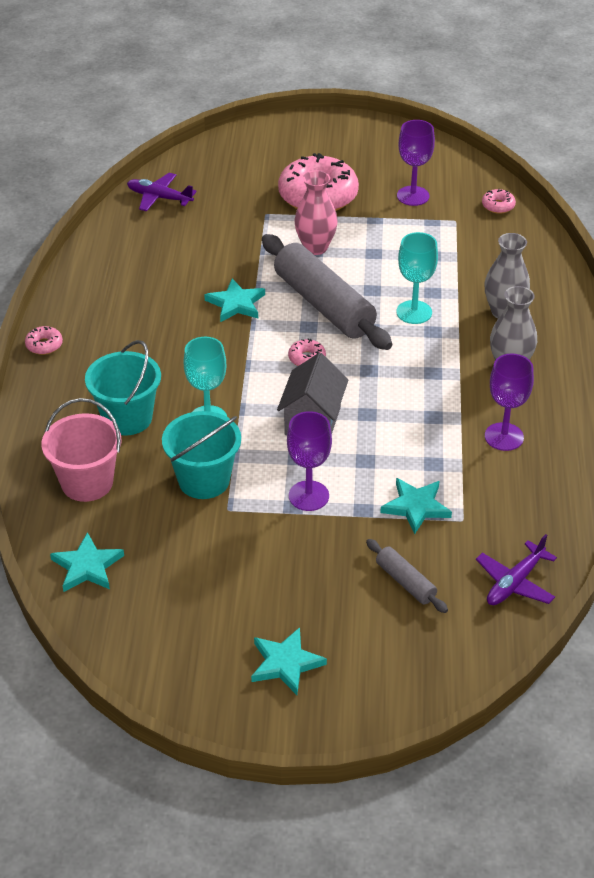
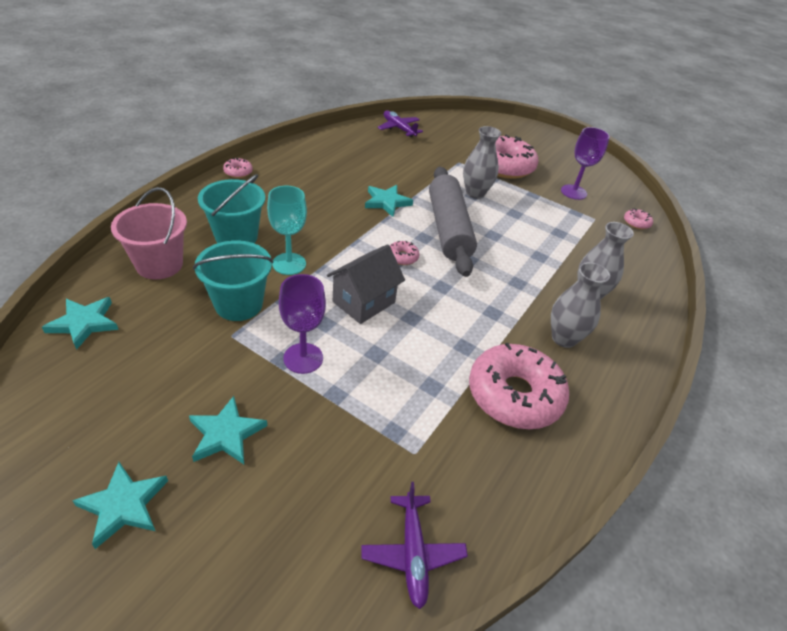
camera: 25 degrees right, 0 degrees up
pink vase [294,170,338,255] -> grey vase [463,126,501,199]
grey rolling pin [366,539,448,613] -> none
turquoise star [380,478,452,534] -> turquoise star moved to [189,396,267,464]
turquoise goblet [396,232,438,324] -> none
purple plane [476,534,557,605] -> purple plane turned 75 degrees counterclockwise [361,482,468,609]
purple goblet [485,354,534,451] -> pink donut [469,343,569,429]

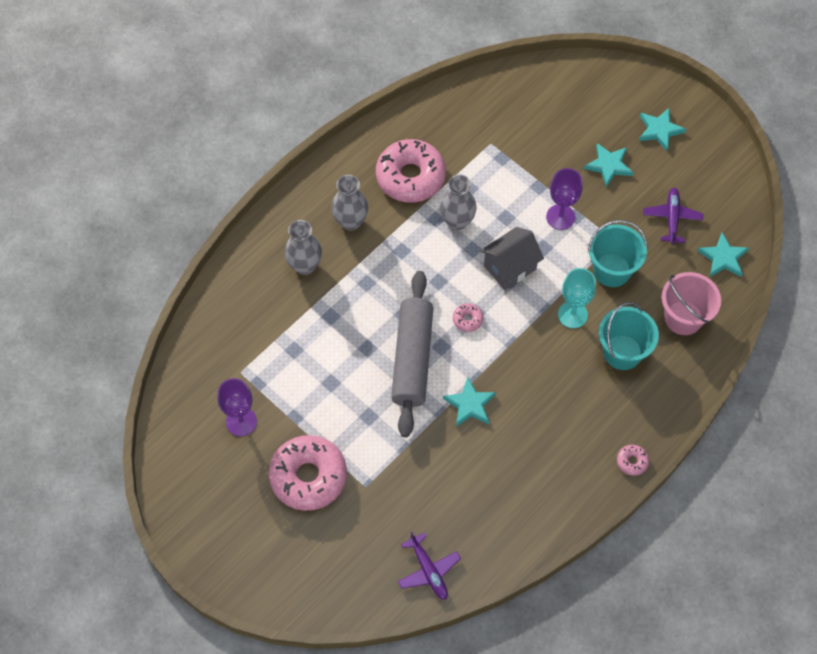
camera: 165 degrees left, 20 degrees up
purple plane [361,482,468,609] -> purple plane moved to [643,188,703,245]
grey vase [463,126,501,199] -> grey vase moved to [440,175,477,231]
pink donut [624,208,653,230] -> none

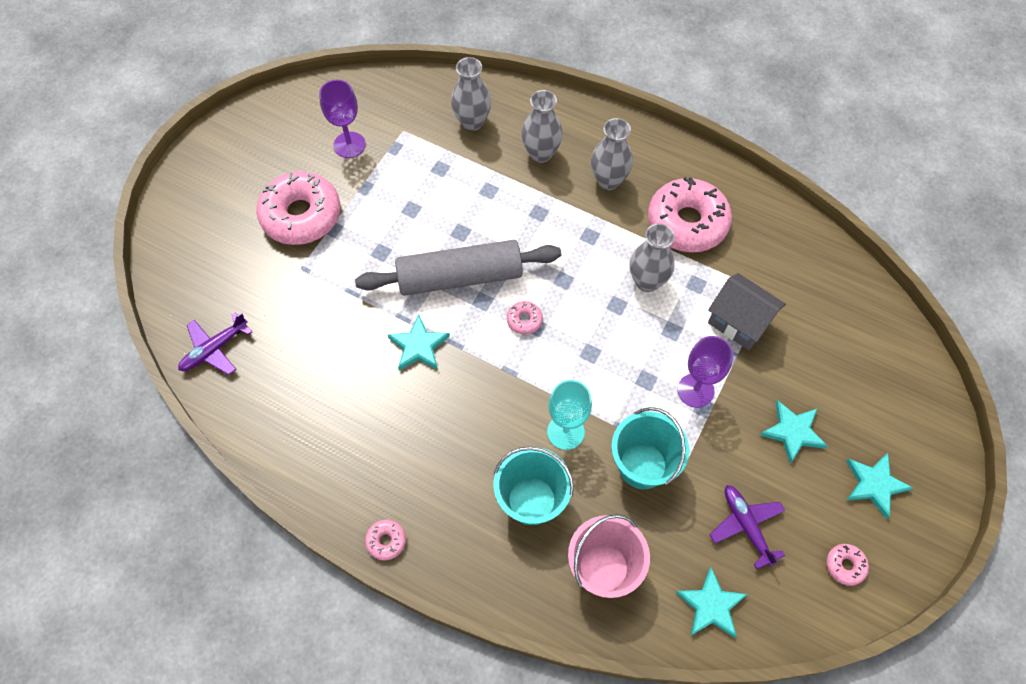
camera: 75 degrees right, 0 degrees up
grey house [480,227,544,290] -> grey house moved to [708,273,786,350]
purple plane [643,188,703,245] -> purple plane turned 105 degrees counterclockwise [710,485,785,570]
none -> grey vase [451,57,492,131]
none -> pink donut [826,544,869,586]

